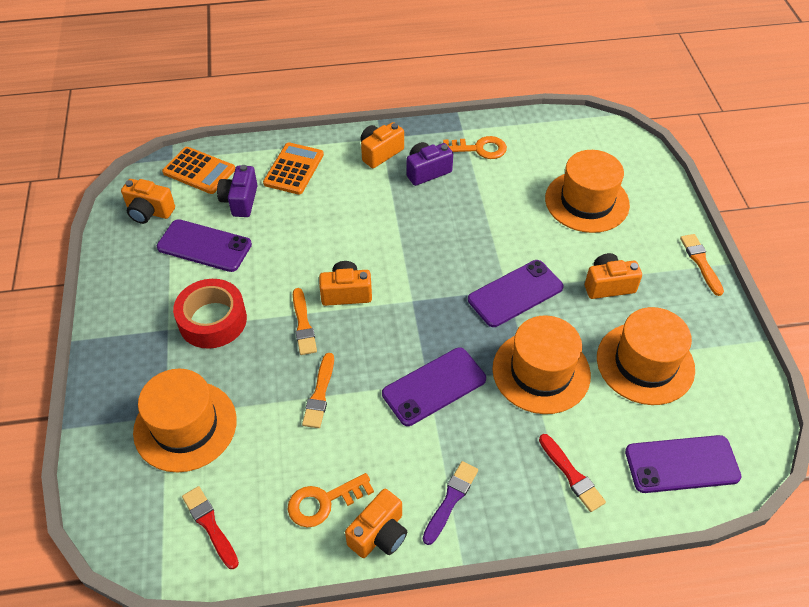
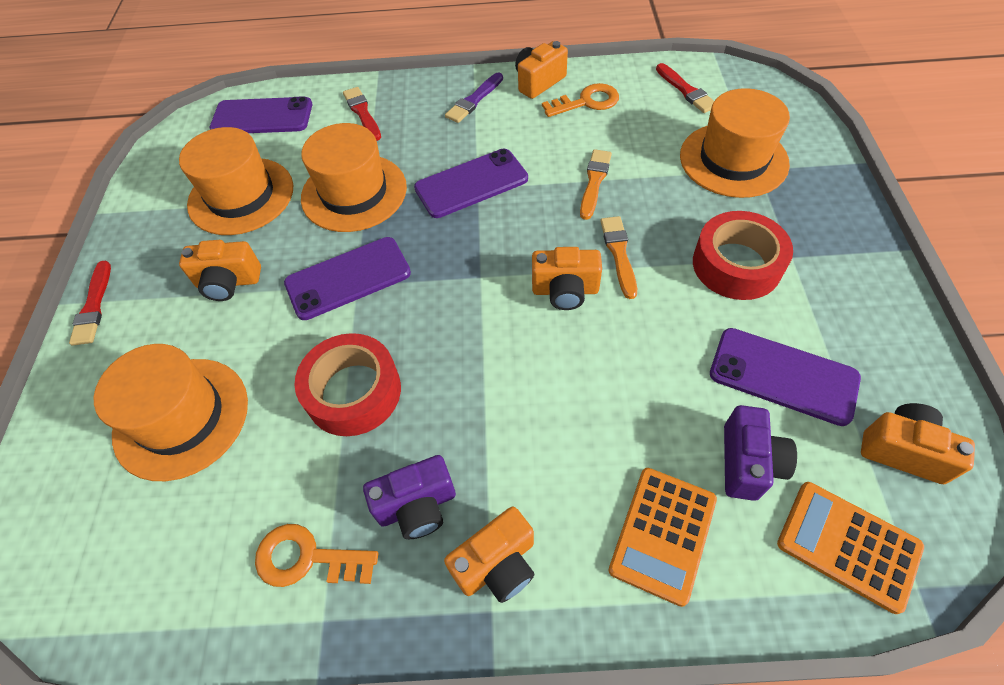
camera: 170 degrees left, 5 degrees up
orange brush [680,234,724,296] -> red brush [69,260,111,346]
none -> red tape [294,333,401,436]

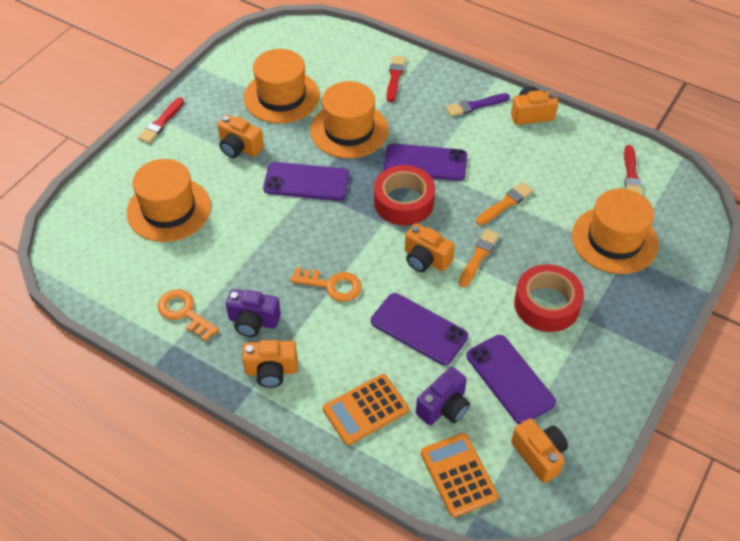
camera: 30 degrees right, 5 degrees down
purple phone [209,96,312,133] -> purple phone moved to [371,293,468,365]
red tape [294,333,401,436] -> red tape moved to [374,165,435,225]
orange key [542,83,619,117] -> orange key moved to [290,267,362,302]

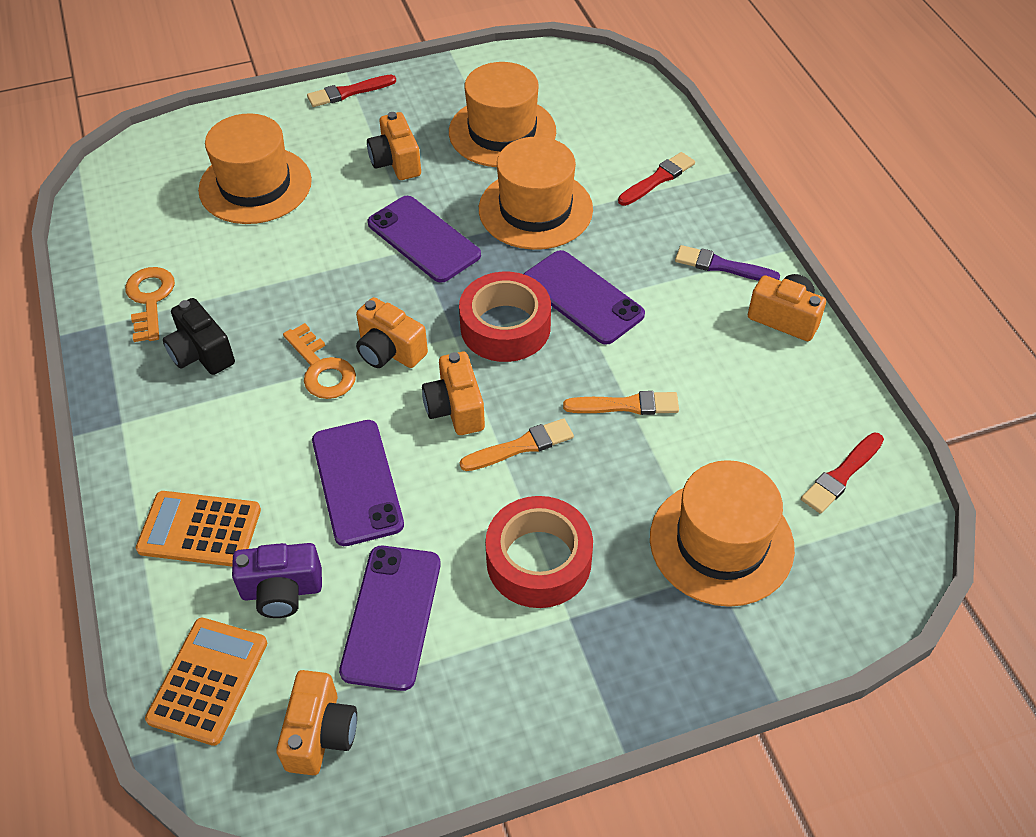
camera: 40 degrees right, 0 degrees up
purple camera [226,289,281,337] -> black camera [163,298,235,375]
orange camera [242,340,297,388] -> orange camera moved to [356,297,428,368]

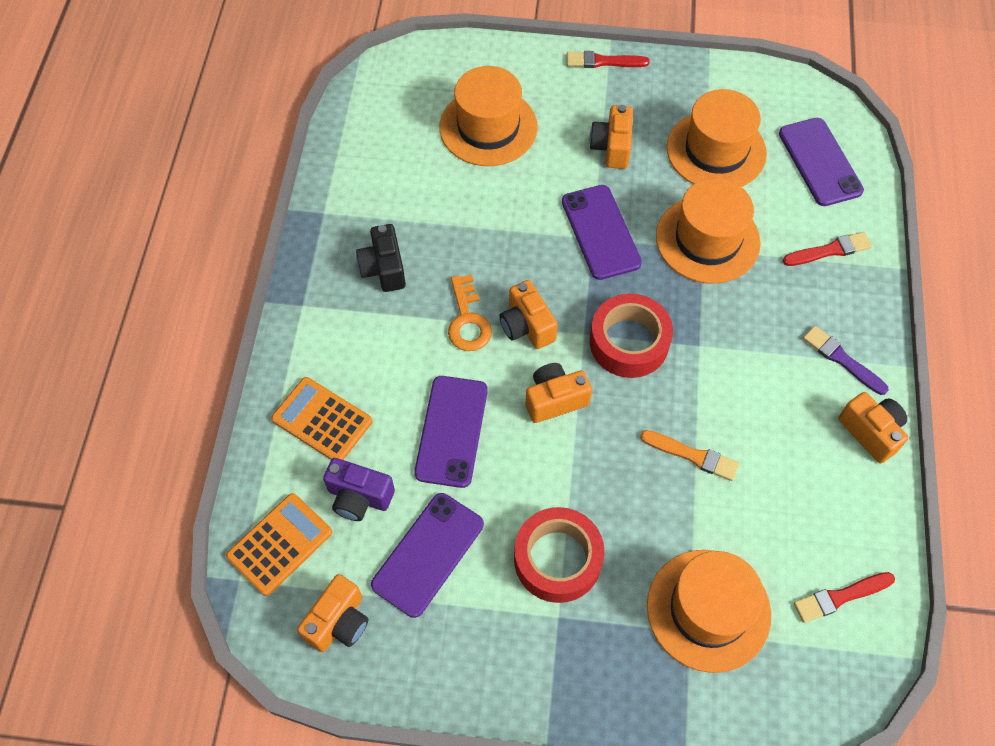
camera: 25 degrees right, 10 degrees up
orange key [125,267,175,342] -> none
orange camera [422,352,485,435] -> orange camera turned 60 degrees clockwise [525,363,592,423]
orange brush [460,418,574,471] -> none
purple phone [524,250,645,345] -> purple phone moved to [779,118,864,206]

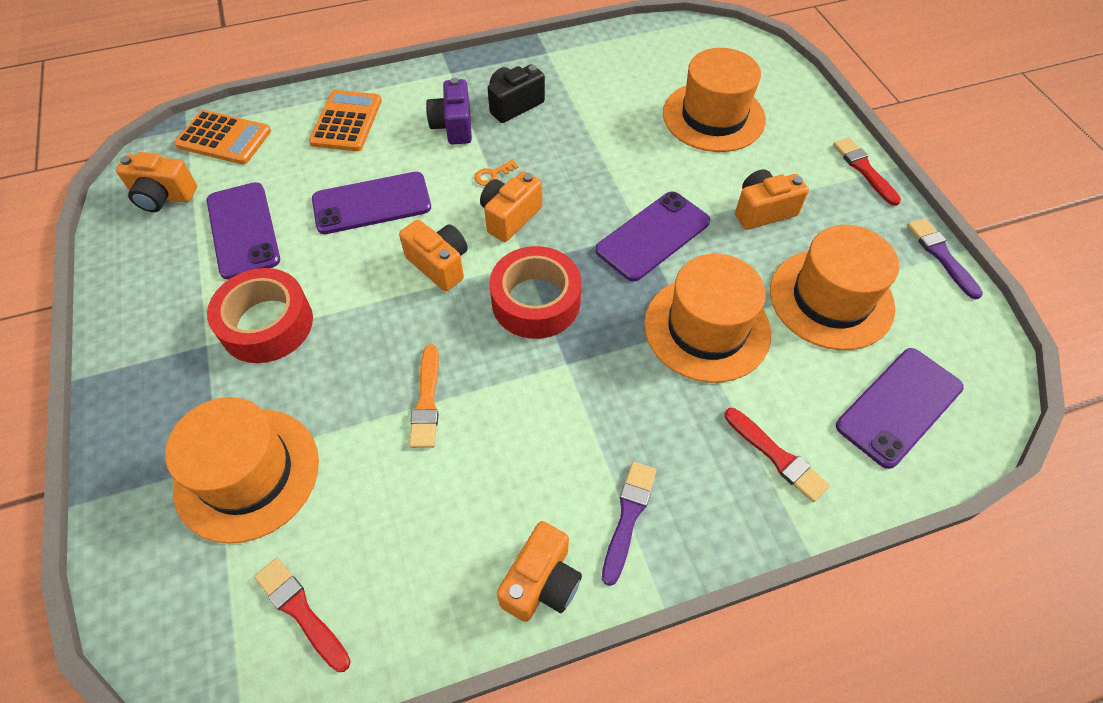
camera: 65 degrees right, 5 degrees down
purple camera [323,458,395,521] -> purple camera moved to [426,78,472,145]
purple phone [371,493,484,618] -> purple phone turned 60 degrees clockwise [207,182,280,279]
orange key [448,275,492,351] -> orange key [474,160,518,186], size x0.53
none -> purple brush [907,218,983,299]

